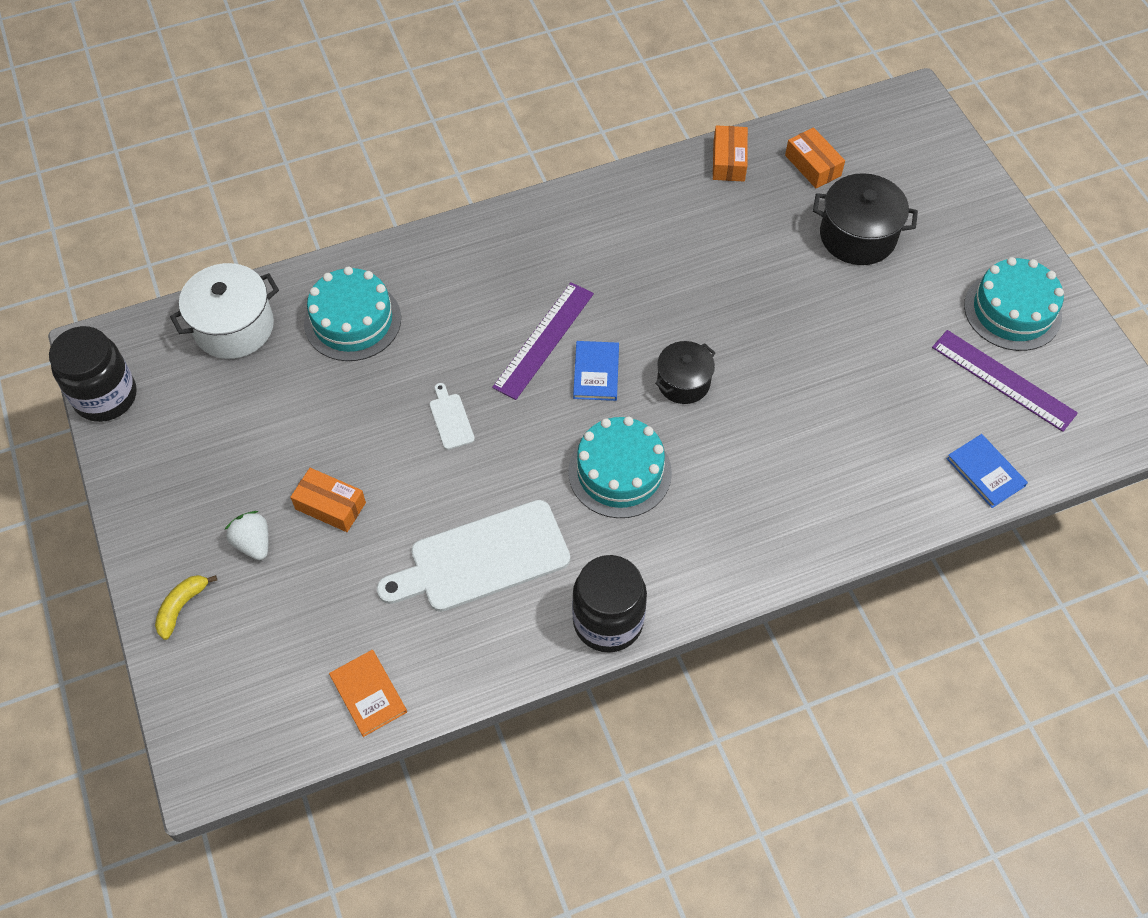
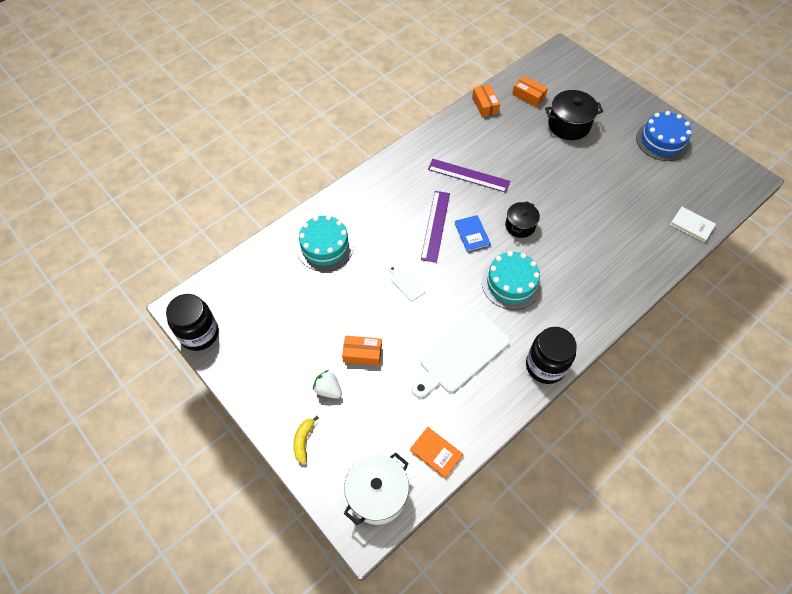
camera: 20 degrees left, 0 degrees up
white pot [170,263,279,359] -> white pot moved to [344,453,409,525]
purple ruler [932,330,1078,432] -> purple ruler moved to [428,159,510,193]
blue book [947,434,1028,508] -> white book [670,207,716,242]
turquoise cake [964,257,1064,351] -> blue cake [636,111,692,161]

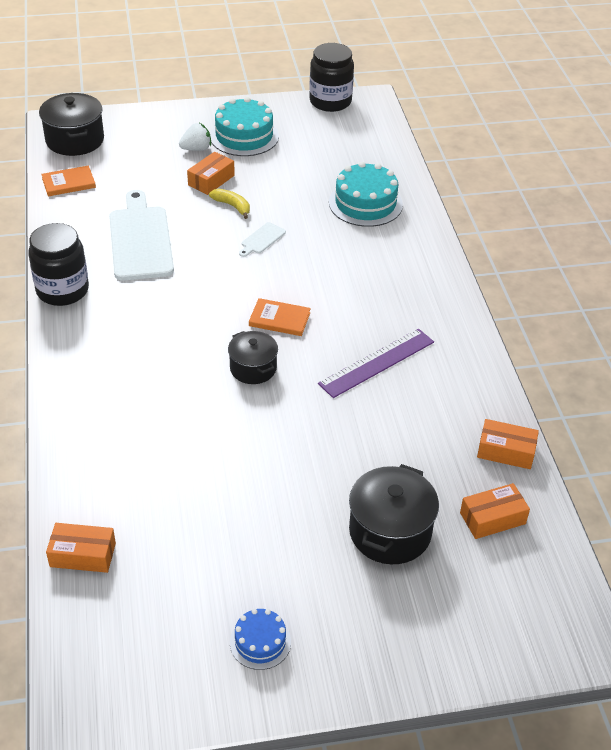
camera: 120 degrees right, 15 degrees down
yellow banana [293,416,319,464] -> yellow banana moved to [209,189,250,219]
white pot [344,453,409,525] -> black pot [39,93,104,156]
white cutting board [389,266,425,301] -> white cutting board turned 135 degrees clockwise [239,222,286,257]
purple ruler [421,191,450,263] -> none
blue book [454,215,491,252] -> orange book [249,298,311,336]
turquoise cake [482,251,541,310] -> turquoise cake moved to [210,97,279,156]
blue cake [636,111,692,161] -> blue cake [230,609,291,670], size x0.57
white book [670,207,716,242] -> orange box [46,523,116,573]

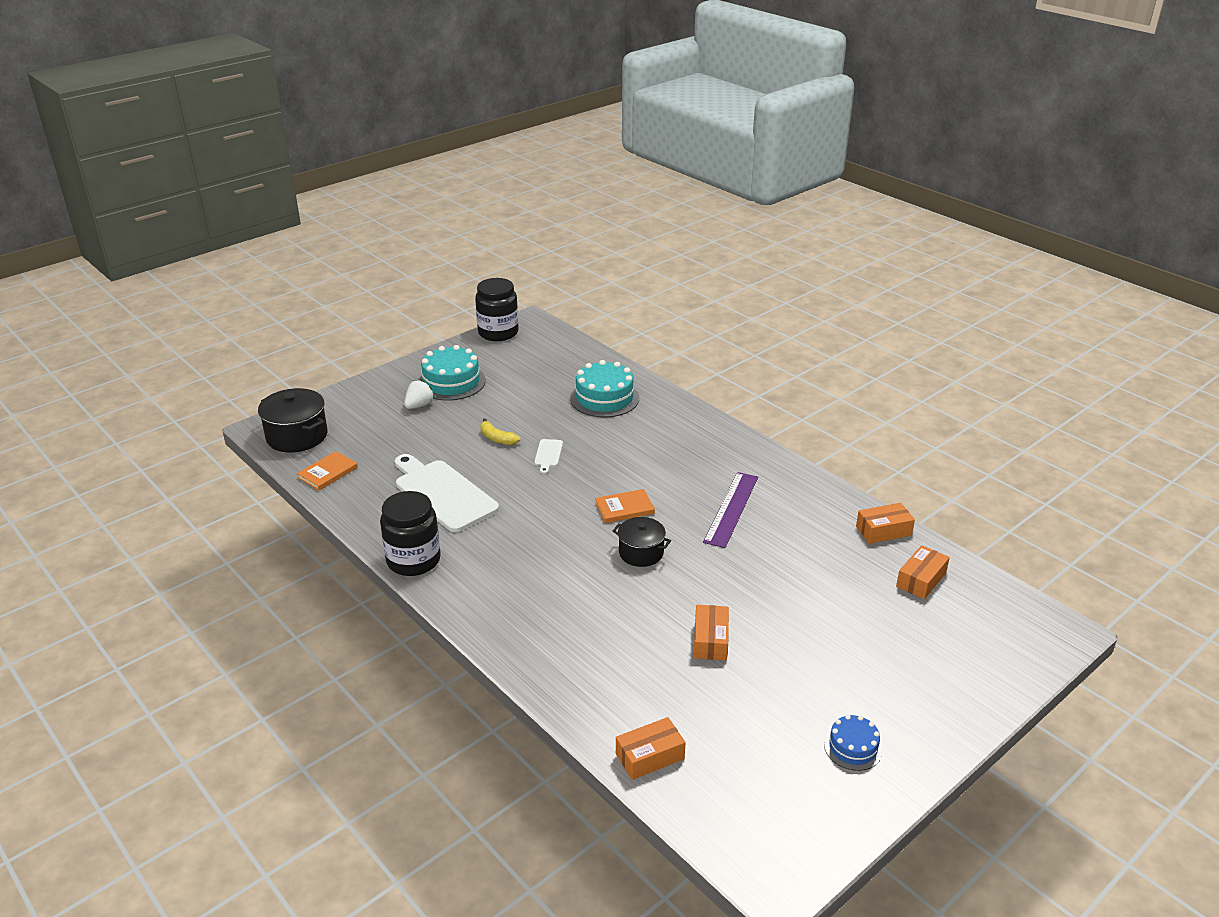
camera: 30 degrees left, 10 degrees down
orange box [187,152,235,195] -> orange box moved to [693,605,729,660]
yellow banana [209,189,250,219] -> yellow banana turned 150 degrees counterclockwise [480,418,520,445]
black pot [349,464,439,564] -> none

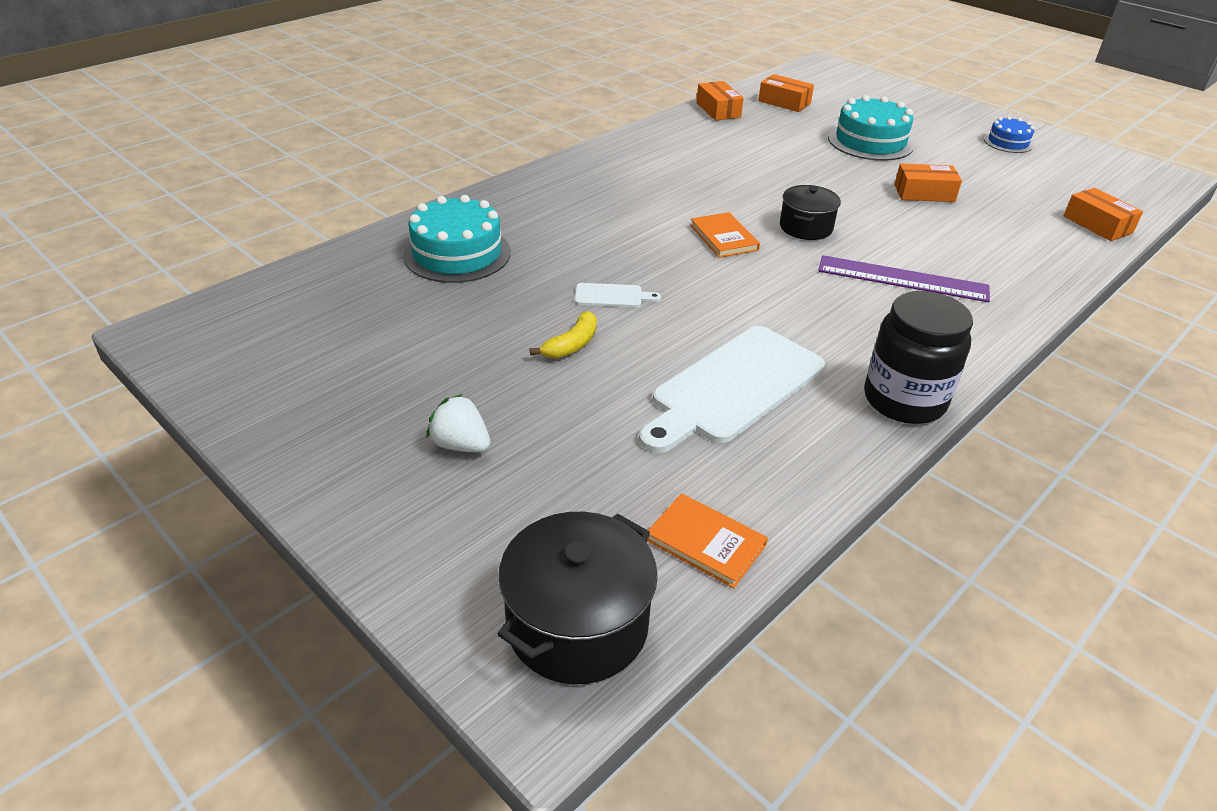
camera: 95 degrees left, 5 degrees up
turquoise cake [418,345,486,400] -> turquoise cake moved to [828,95,914,161]
black jar [475,278,519,341] -> none
purple ruler [703,472,758,548] -> purple ruler moved to [818,255,990,302]

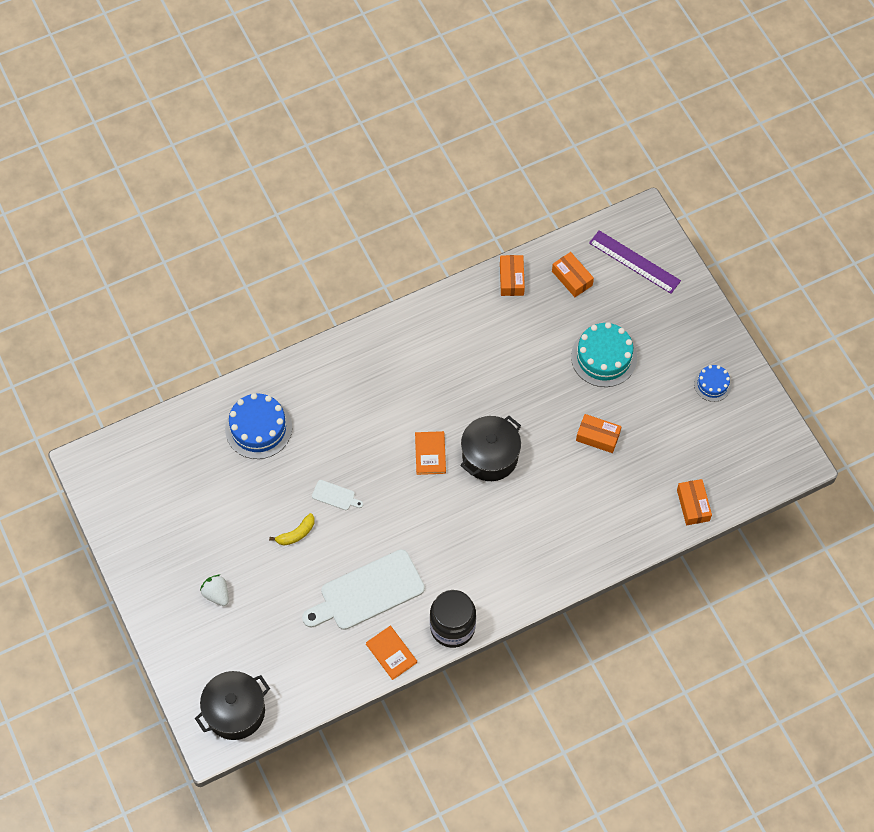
camera: 20 degrees right, 25 degrees up
turquoise cake [403,195,511,283] -> blue cake [225,393,292,459]
orange book [647,493,768,588] -> orange book moved to [366,626,417,680]
black pot [780,185,841,240] -> black pot [461,416,521,481], size x1.55
purple ruler [818,255,990,302] -> purple ruler moved to [589,230,681,294]

